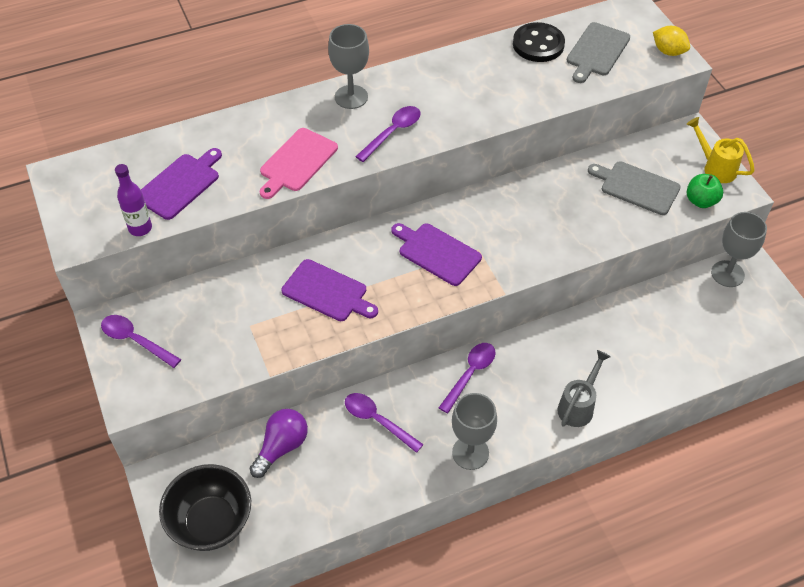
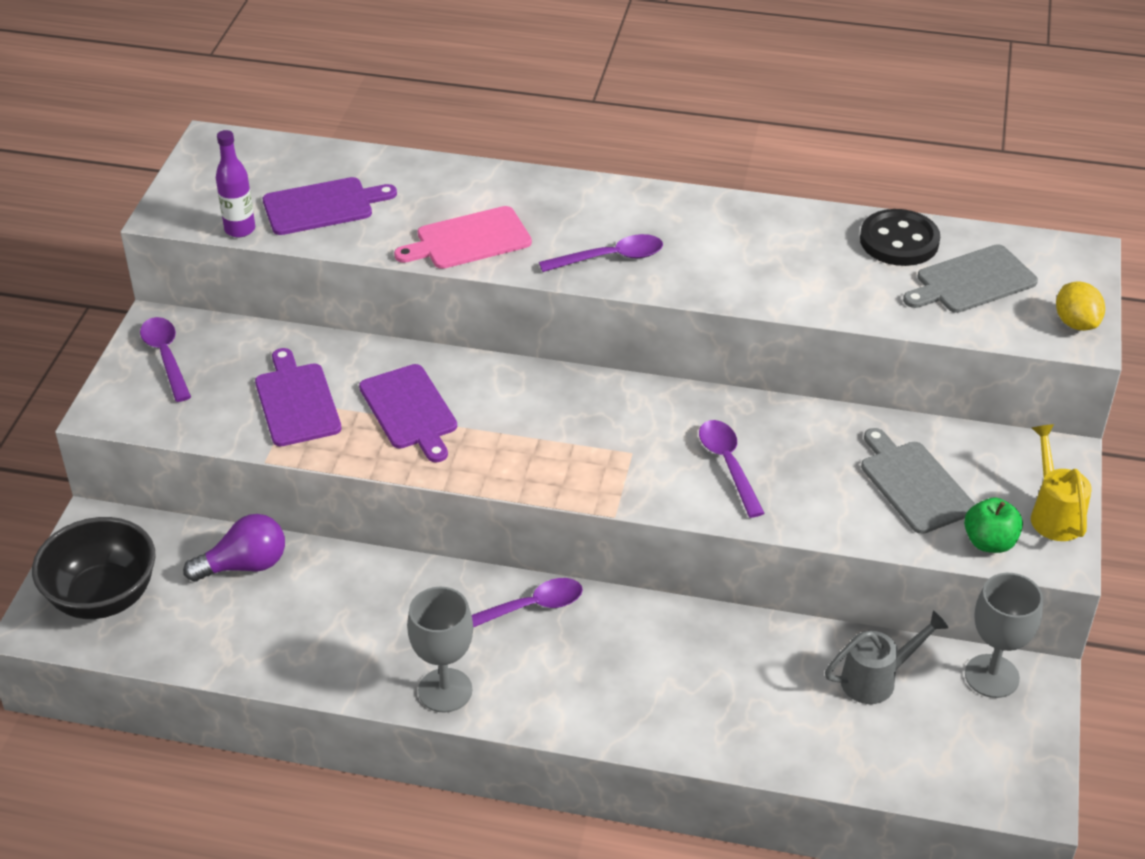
camera: 35 degrees right, 10 degrees down
grey goblet [328,24,369,109] -> none
purple spoon [345,393,424,453] -> purple spoon moved to [699,420,765,518]
purple cutting board [391,223,482,286] -> purple cutting board moved to [255,348,342,446]
grey watering can [557,350,611,427] -> grey watering can moved to [825,611,949,704]

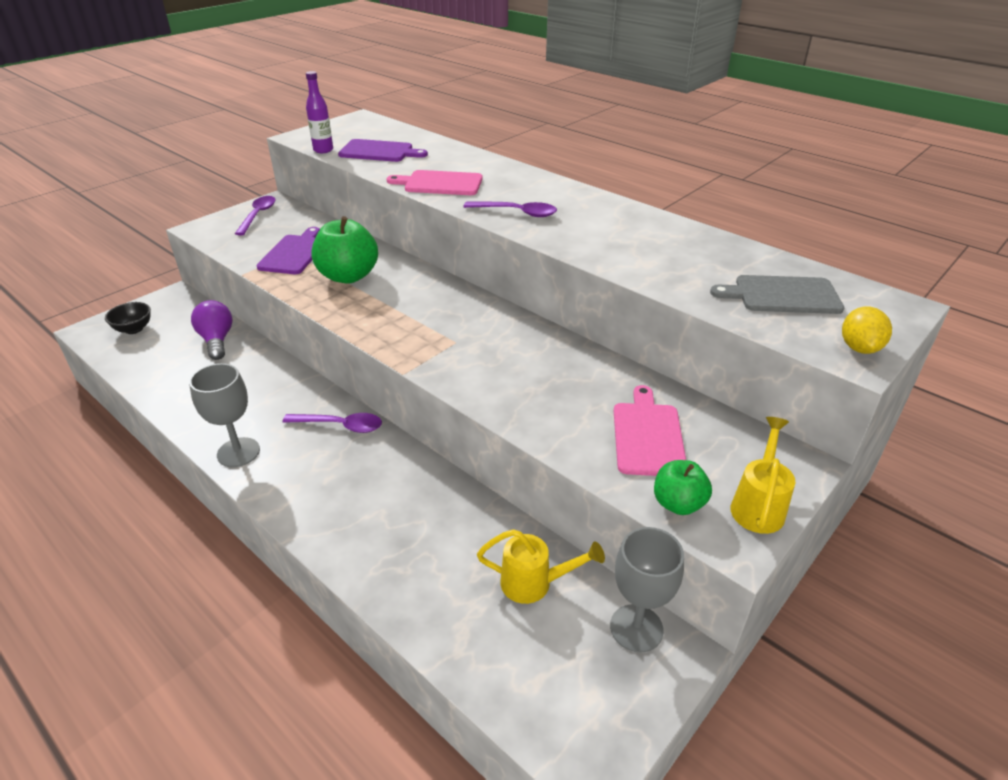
camera: 30 degrees right, 5 degrees down
black bowl [32,517,156,619] -> black bowl [105,302,151,334], size x0.55
purple light bulb [183,514,285,582] -> purple light bulb turned 120 degrees counterclockwise [191,300,233,360]
purple cutting board [359,364,457,462] -> green apple [311,216,378,284]
purple spoon [699,420,765,518] -> none
grey watering can [825,611,949,704] -> yellow watering can [477,529,605,604]
black button [860,209,940,266] -> none
grey cutting board [861,428,976,534] -> pink cutting board [614,385,686,476]

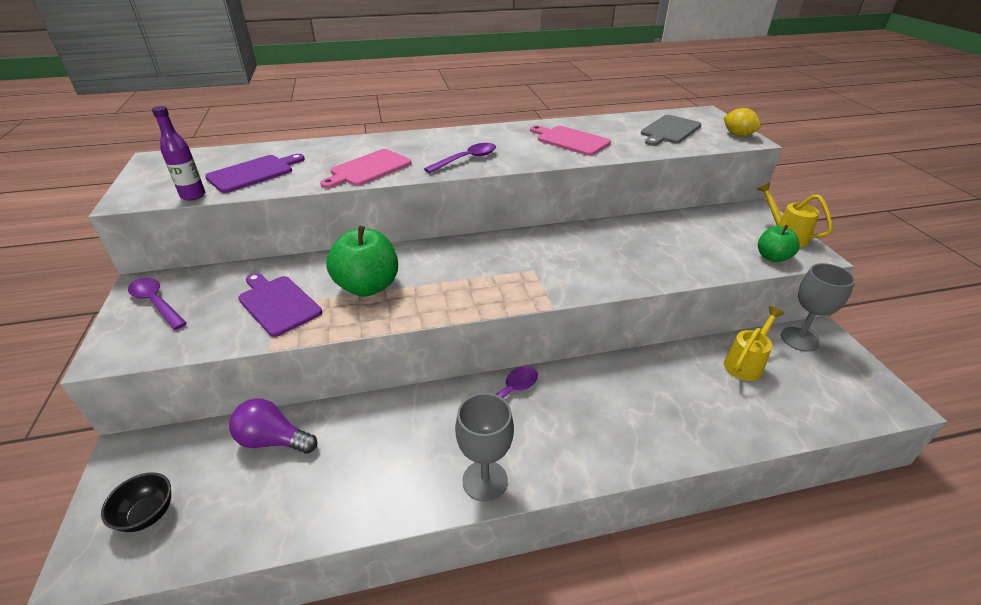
camera: 55 degrees left, 0 degrees up
pink cutting board [614,385,686,476] -> pink cutting board moved to [530,125,611,156]

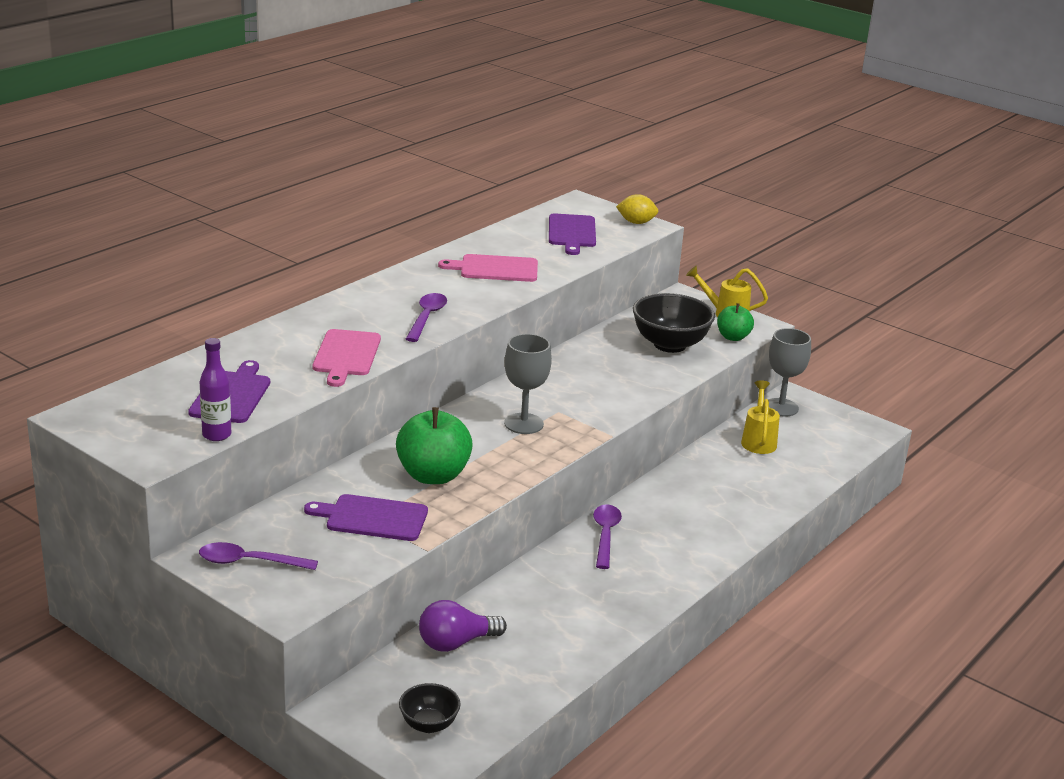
camera: 40 degrees left, 10 degrees down
grey goblet [455,393,514,502] -> grey goblet moved to [504,334,552,434]
grey cutting board [641,115,701,146] -> purple cutting board [549,214,596,255]
none -> black bowl [633,293,715,353]

